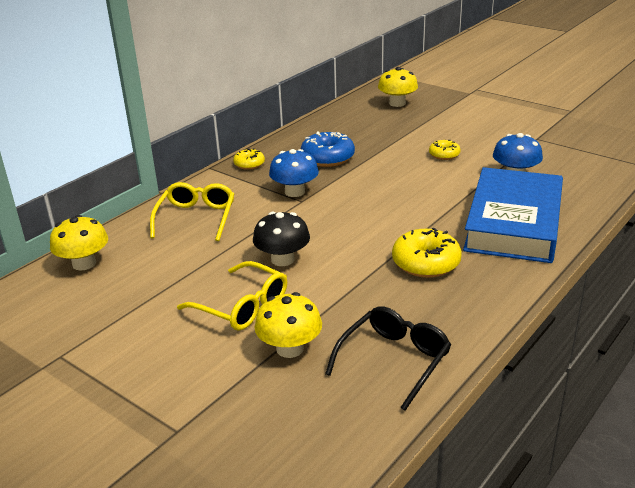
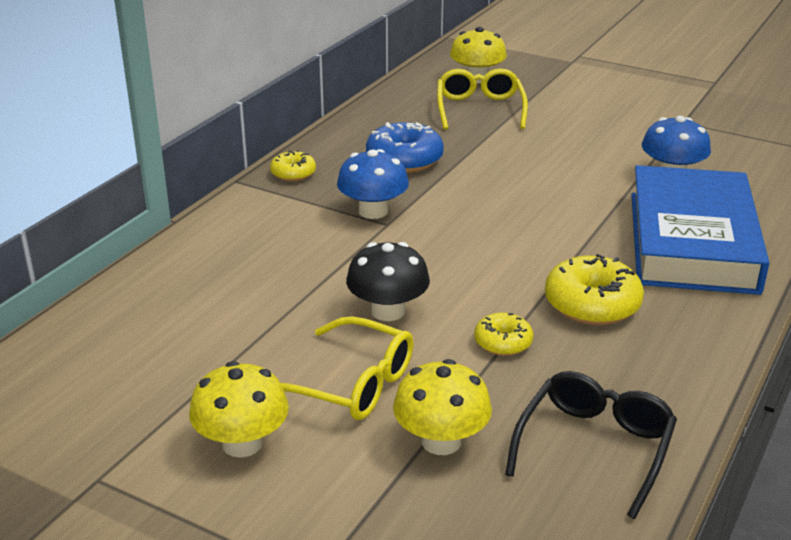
camera: 10 degrees left, 0 degrees up
yellow mushroom [50,215,108,270] -> yellow mushroom moved to [189,361,289,458]
yellow glasses [150,182,234,241] -> yellow glasses moved to [437,68,528,130]
yellow donut [429,140,461,160] -> yellow donut moved to [474,313,533,356]

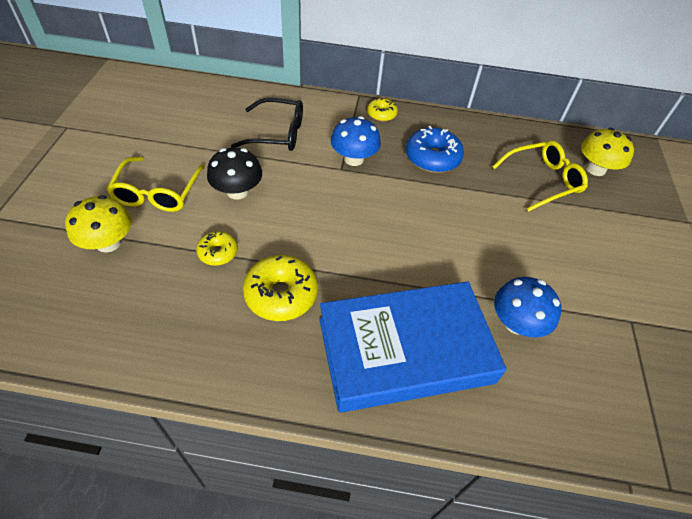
camera: 65 degrees right, 20 degrees up
yellow mushroom [189,361,289,458] -> none
black glasses [505,371,677,519] -> black glasses moved to [231,98,303,151]

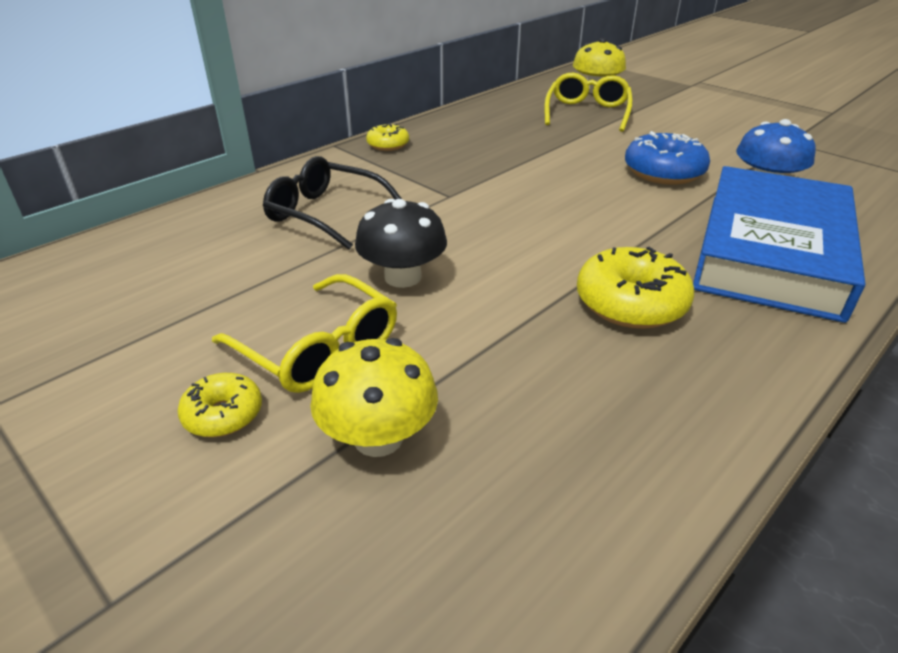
camera: 50 degrees left, 15 degrees down
yellow donut [196,231,238,266] -> yellow donut moved to [178,373,262,437]
black glasses [231,98,303,151] -> black glasses turned 105 degrees counterclockwise [263,156,402,250]
blue mushroom [331,116,381,166] -> none
blue donut [406,126,464,173] -> blue donut moved to [625,131,710,185]

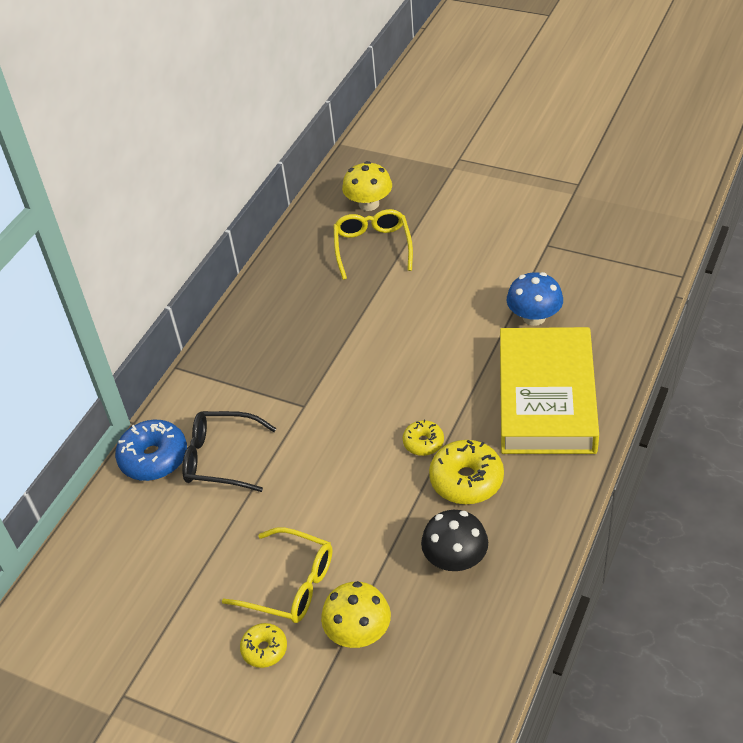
camera: 15 degrees left, 10 degrees up
black mushroom [355,199,447,288] -> black mushroom moved to [421,510,488,571]
yellow donut [366,123,409,151] -> yellow donut moved to [403,419,444,456]
blue donut [625,131,710,185] -> blue donut moved to [115,420,187,481]
blue book [693,166,865,323] -> yellow book [500,327,599,454]

